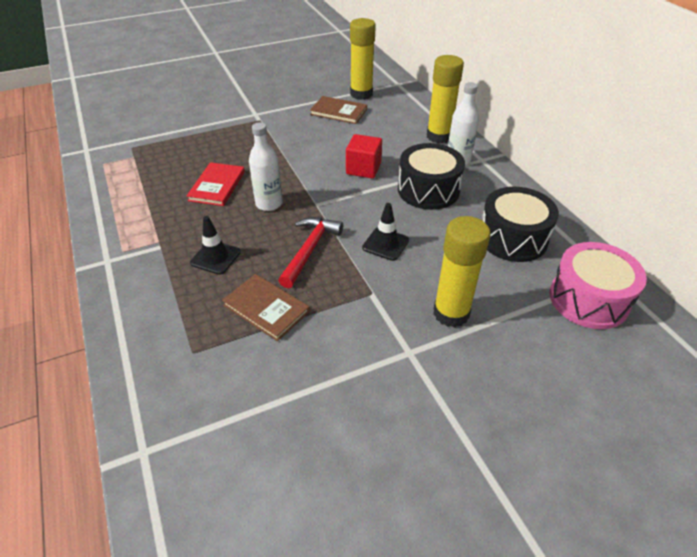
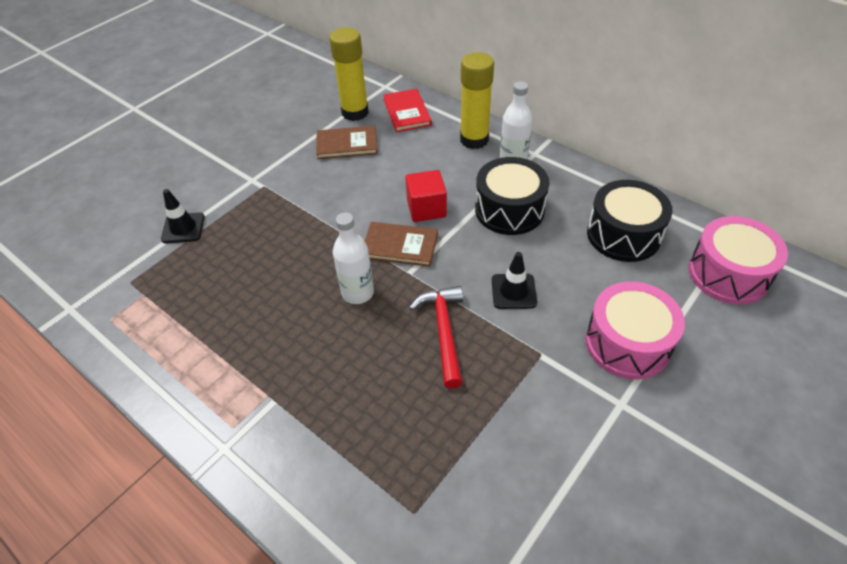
camera: 25 degrees left, 5 degrees up
red book [187,162,245,206] -> red book moved to [383,89,432,132]
black traffic cone [190,216,241,275] -> black traffic cone moved to [161,189,205,243]
brown book [222,274,310,341] -> brown book moved to [364,222,438,267]
yellow glue stick [433,216,490,328] -> pink drum [586,282,685,379]

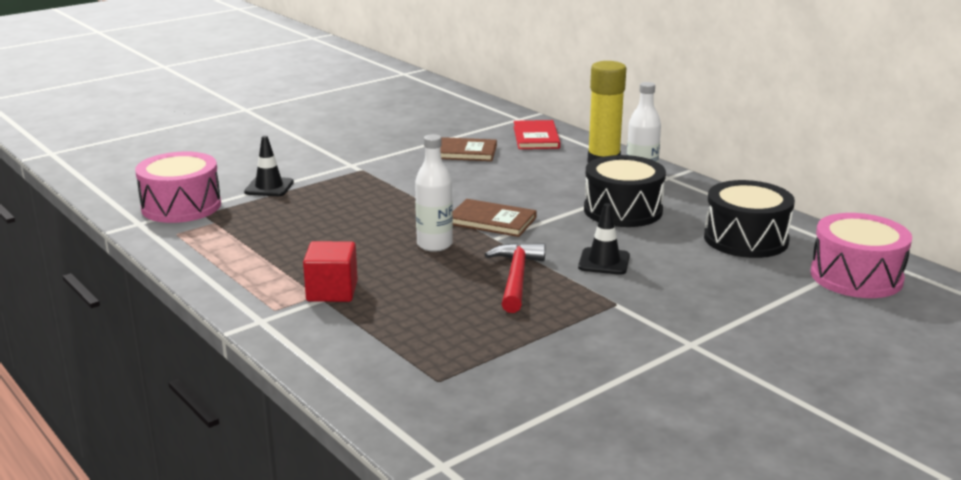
camera: 10 degrees right, 25 degrees down
yellow glue stick [329,27,369,121] -> none
red cube [405,170,447,222] -> red cube moved to [303,241,358,302]
pink drum [586,282,685,379] -> pink drum moved to [135,151,221,223]

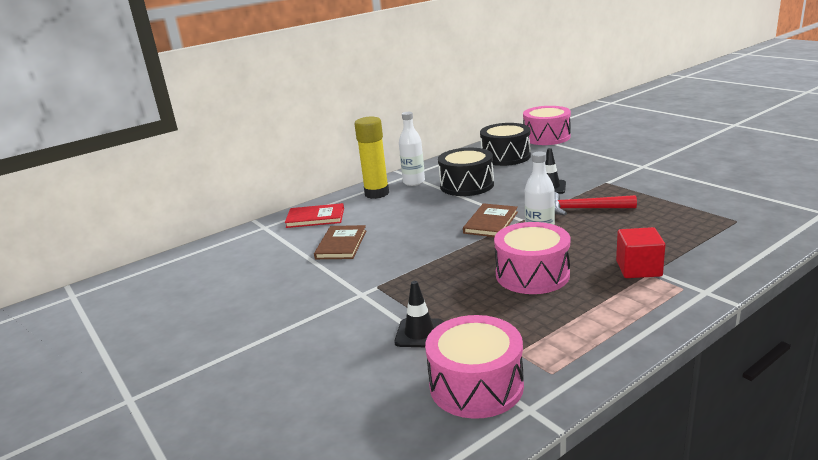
camera: 85 degrees left, 0 degrees up
none -> pink drum [494,222,570,294]

